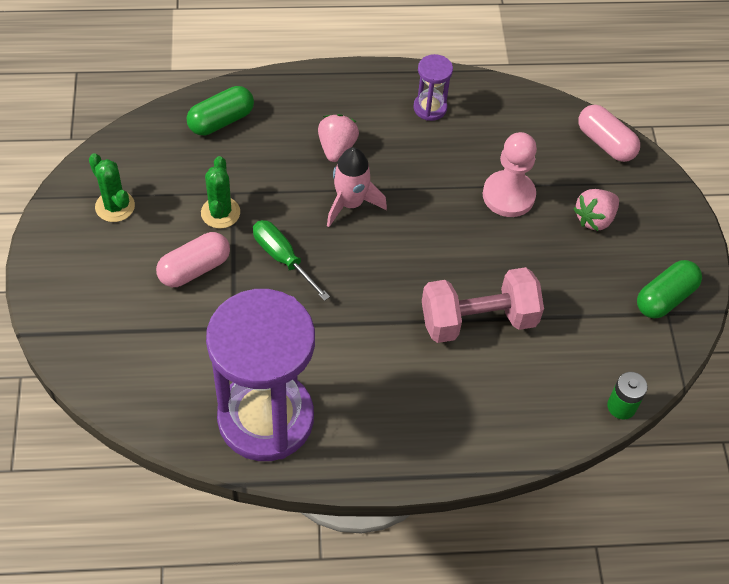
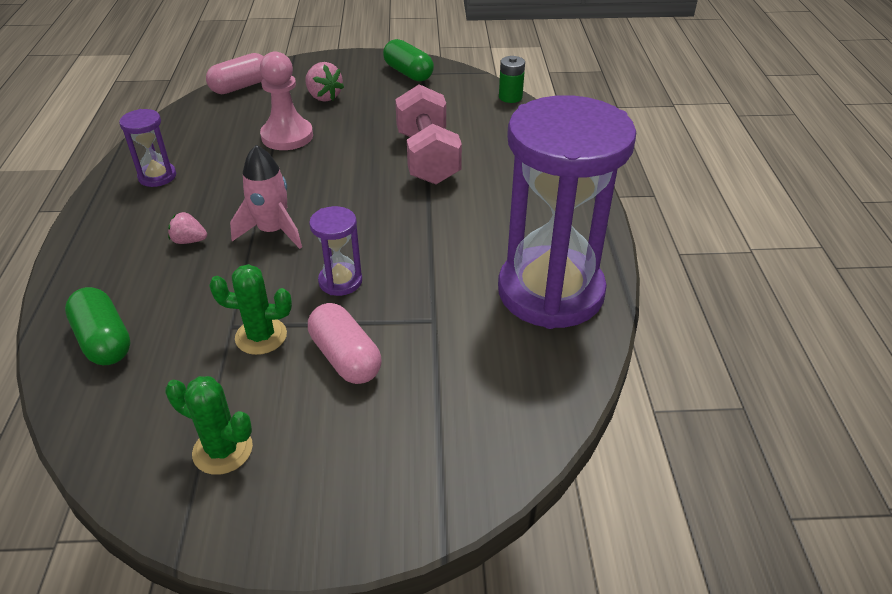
camera: 85 degrees left, 15 degrees down
green cactus [89,153,135,222] -> green cactus turned 60 degrees clockwise [165,376,253,475]
green screwdriver [253,220,330,301] -> purple hourglass [309,206,362,296]
pink strawberry [318,114,359,162] -> pink strawberry [168,212,207,244], size x0.66

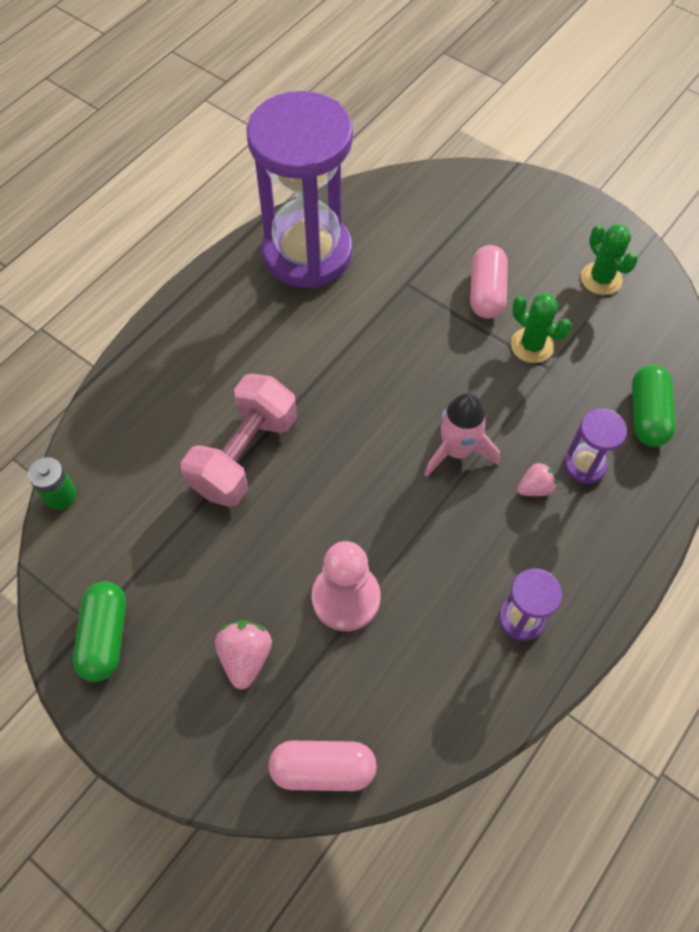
camera: 140 degrees left, 20 degrees up
pink strawberry [168,212,207,244] -> pink strawberry turned 75 degrees counterclockwise [517,462,557,496]
purple hourglass [309,206,362,296] -> purple hourglass moved to [564,408,627,484]

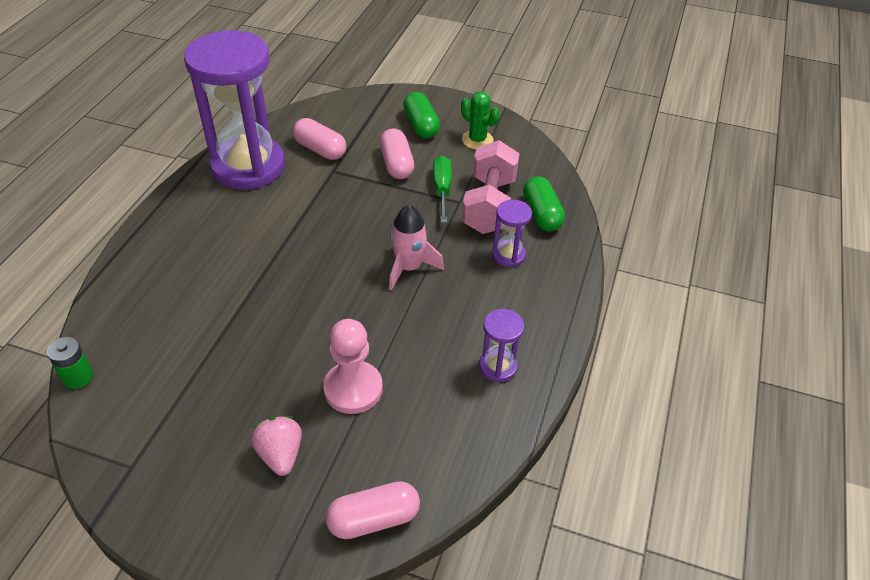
camera: 20 degrees left, 15 degrees down
green capsule [73,581,126,682] -> green capsule moved to [403,92,440,138]
pink dumbbell [181,374,297,507] -> pink dumbbell moved to [462,140,520,234]
green cactus [511,293,572,363] -> green screwdriver [433,156,452,223]
pink strawberry [517,462,557,496] -> none
none -> pink capsule [293,118,346,160]

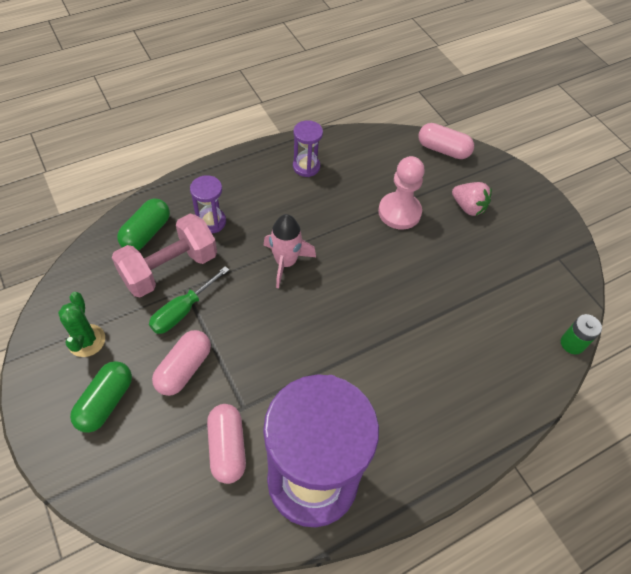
camera: 140 degrees left, 10 degrees up
pink strawberry [251,416,302,476] -> pink strawberry turned 75 degrees counterclockwise [452,182,492,216]

